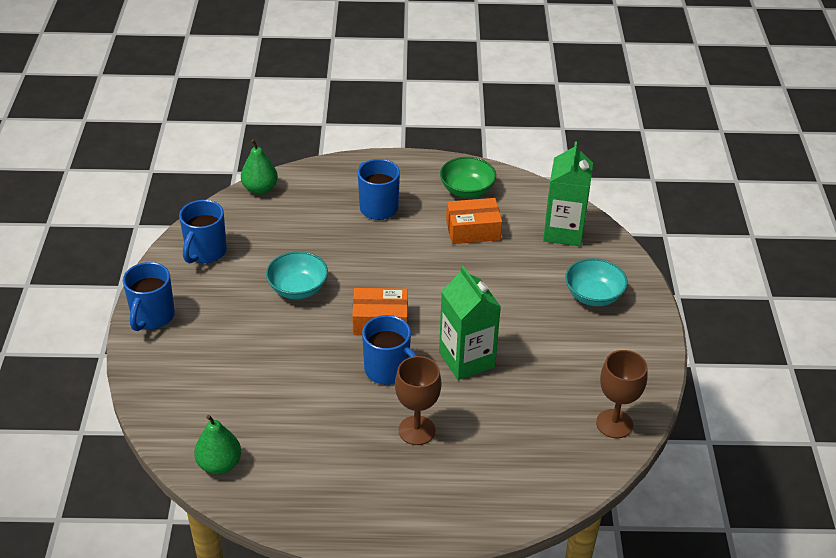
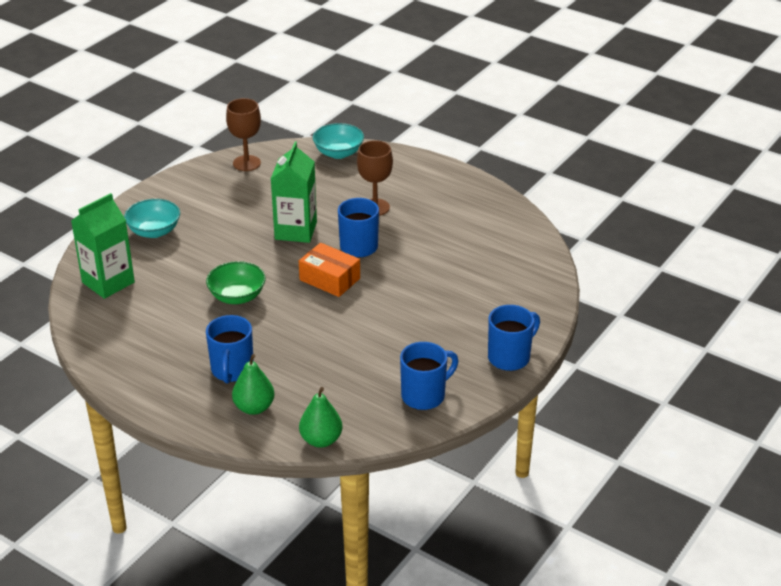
camera: 145 degrees left, 5 degrees down
green pear [194,415,241,474] -> green pear moved to [232,354,275,415]
turquoise bowl [266,251,328,299] -> turquoise bowl moved to [313,123,364,159]
green bowl [440,157,496,198] -> green bowl moved to [206,261,266,304]
orange box [446,198,502,244] -> none

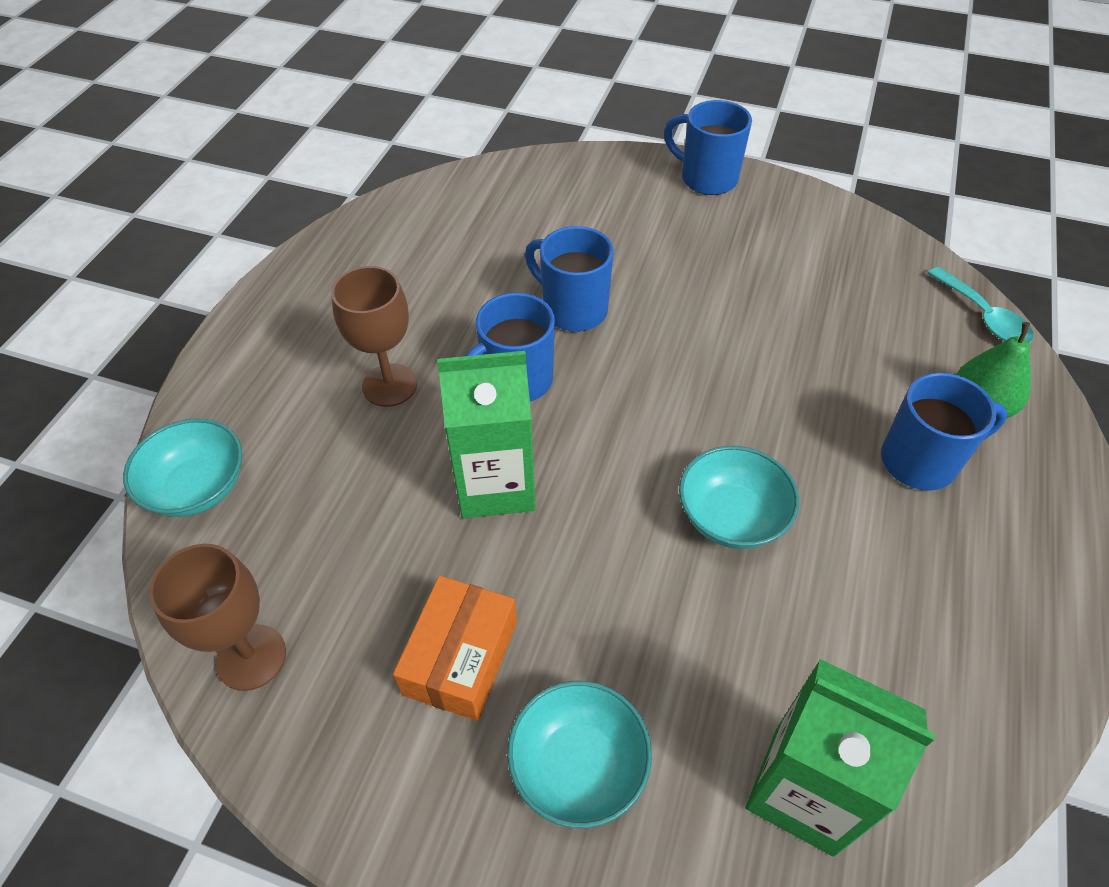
camera: 105 degrees left, 15 degrees up
green bowl [206,261,266,304] -> turquoise bowl [679,446,799,549]
orange box [299,243,360,297] -> orange box moved to [393,576,517,721]
green pear [299,387,343,448] -> turquoise spoon [928,267,1034,343]
blue mug [400,342,458,410] -> blue mug moved to [525,226,614,332]

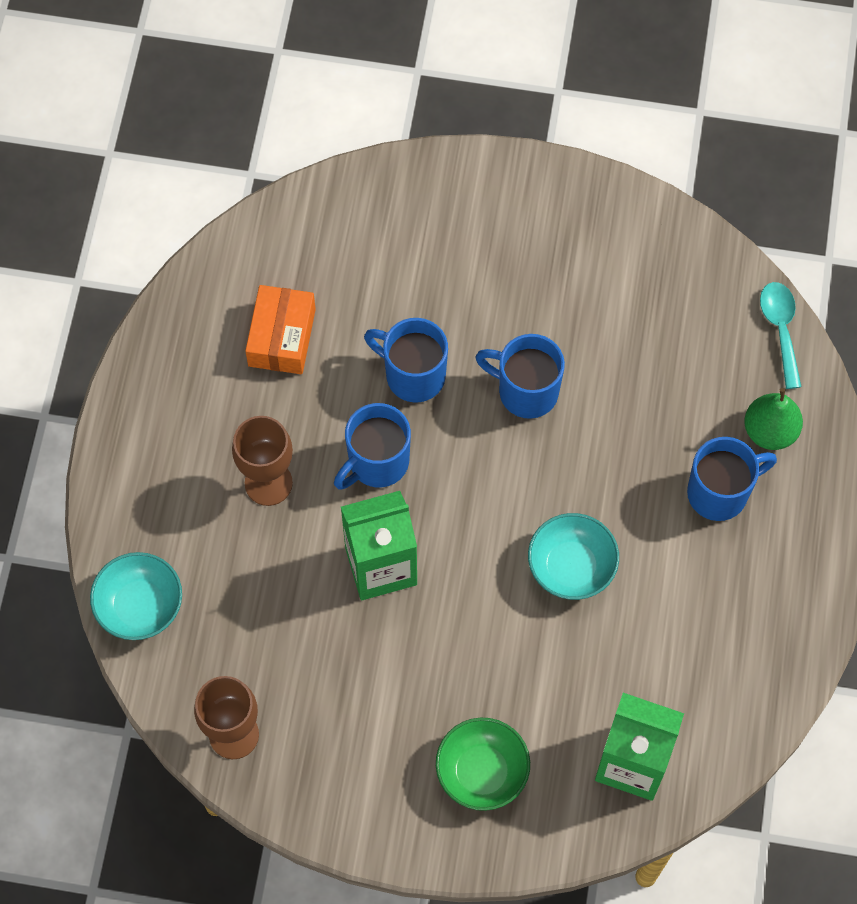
camera: 10 degrees left, 15 degrees up
orange box [393,576,517,721] -> orange box moved to [245,285,316,374]
turquoise bowl [507,681,652,828] -> green bowl [436,718,530,811]
blue mug [664,100,752,195] -> blue mug moved to [475,334,565,419]
turquoise spoon [928,267,1034,343] -> turquoise spoon turned 150 degrees counterclockwise [760,282,802,389]

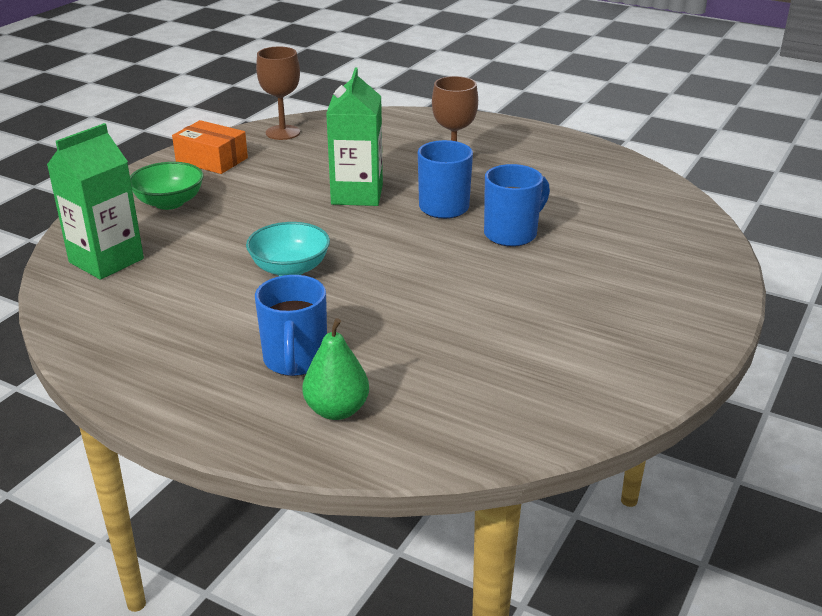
camera: 110 degrees right, 35 degrees down
turquoise bowl [90,552,182,640] -> none
orange box [245,285,316,374] -> orange box moved to [172,120,248,174]
blue mug [475,334,565,419] -> none
turquoise spoon [760,282,802,389] -> none

